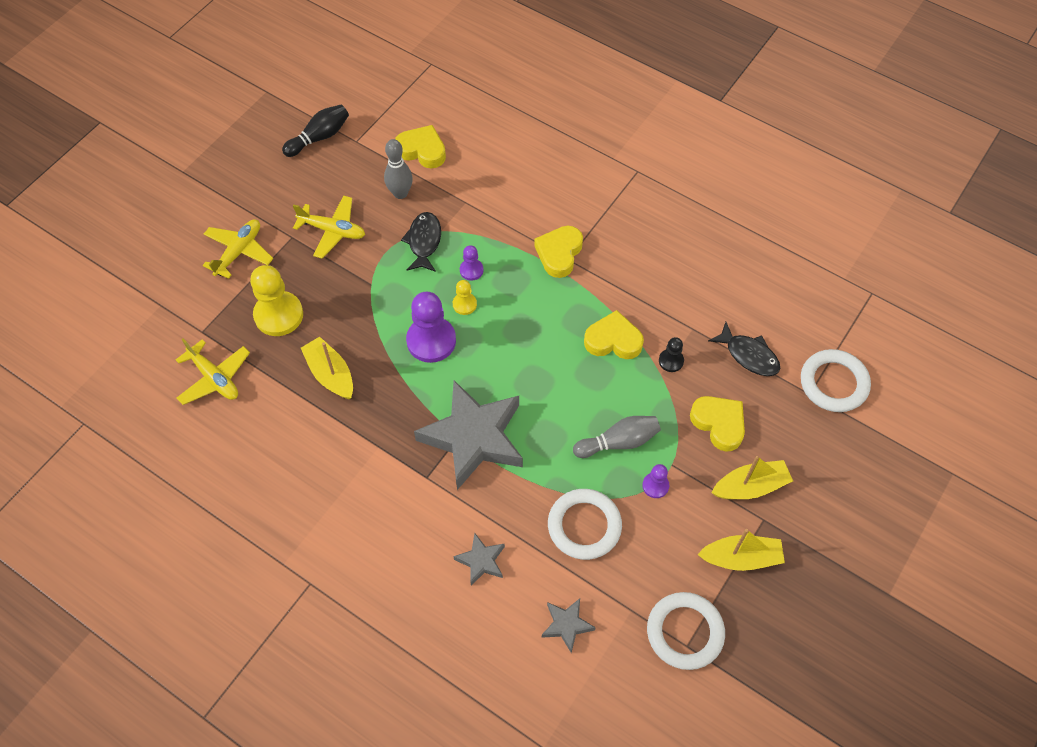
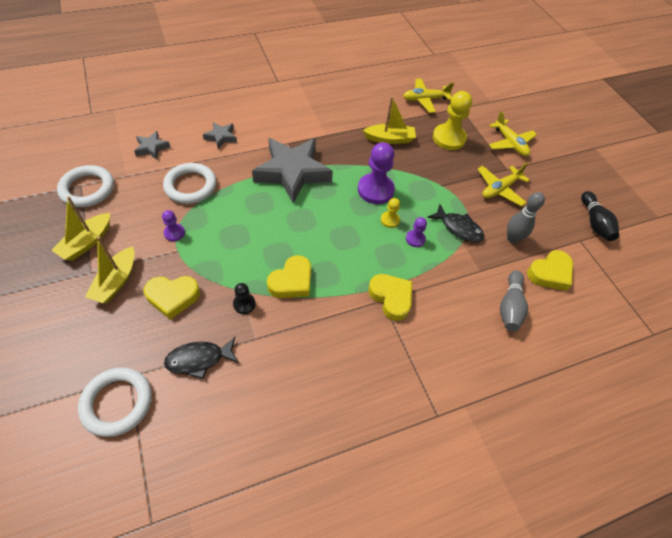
camera: 120 degrees right, 5 degrees down
grey bowling pin [573,416,661,458] -> grey bowling pin moved to [500,270,528,331]

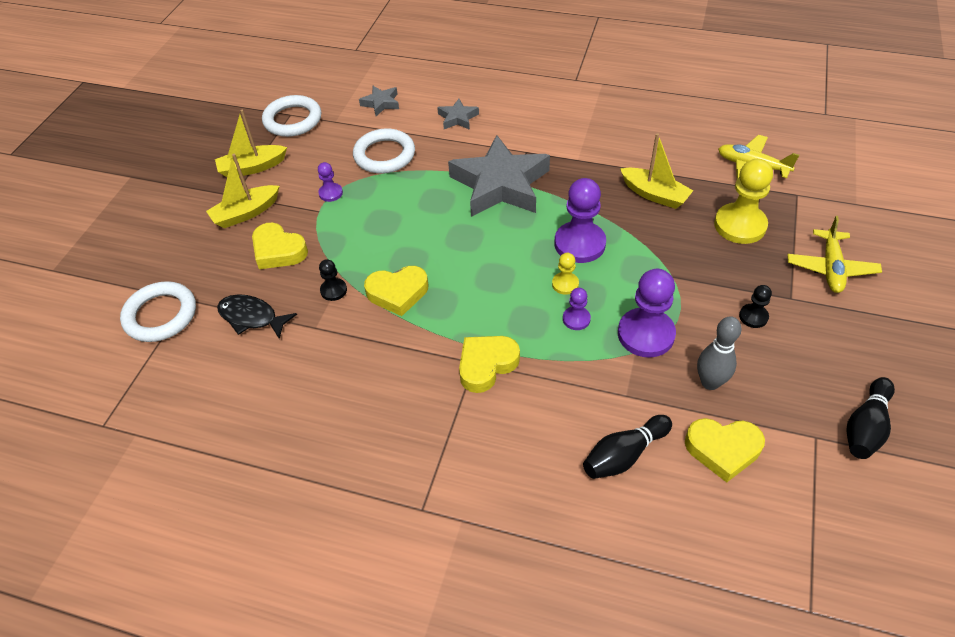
camera: 45 degrees right, 5 degrees down
yellow heart [368,274,412,321] -> yellow heart turned 135 degrees counterclockwise [459,336,520,393]
black fish [427,204,485,242] -> purple pawn [618,269,676,357]
yellow plane [478,163,530,206] -> black pawn [739,285,772,328]
grey bowling pin [500,270,528,331] -> black bowling pin [583,415,672,479]

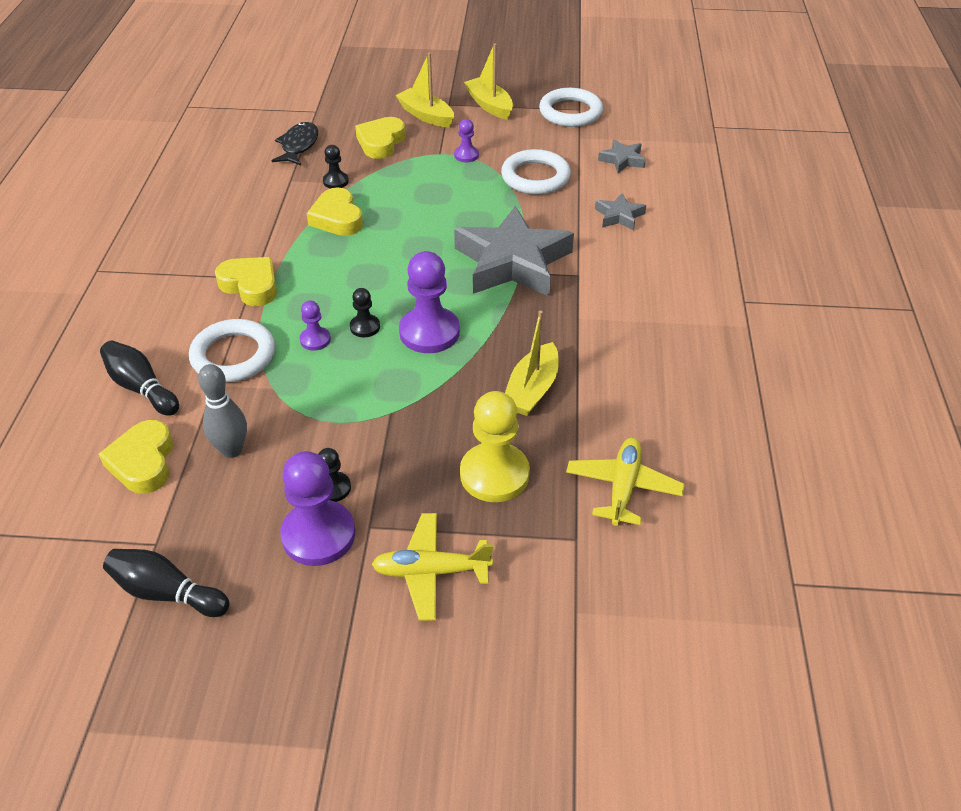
camera: 75 degrees right, 5 degrees down
white ring [120,281,196,342] -> white ring moved to [189,319,275,382]
yellow pawn [552,253,579,295] -> black pawn [350,288,380,337]
purple pawn [618,269,676,357] -> purple pawn moved to [280,451,355,566]

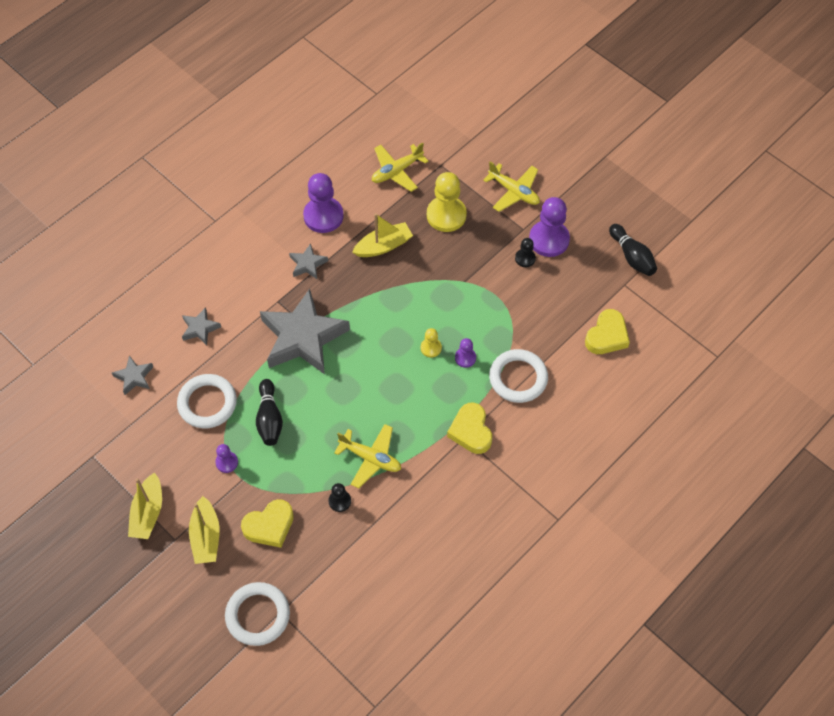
camera: 140 degrees left, 15 degrees up
black bowling pin [100,341,179,416] -> black bowling pin moved to [256,379,283,446]
grey bowling pin [198,364,247,458] -> none
black fish [272,122,318,165] -> none
yellow heart [306,188,363,236] -> yellow plane [334,424,401,489]
black pawn [350,288,380,337] -> yellow pawn [421,328,442,358]
purple pawn [399,251,460,353] -> purple pawn moved to [303,173,344,233]
white ring [539,88,603,127] -> white ring moved to [225,582,290,646]
none -> grey star [289,243,328,279]

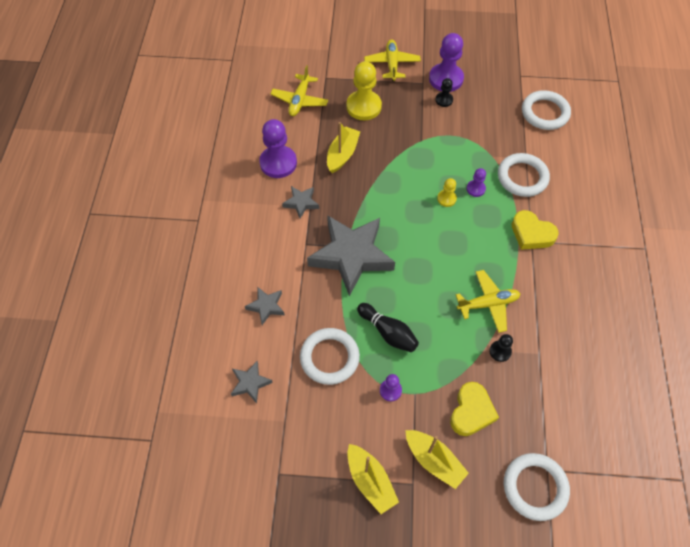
camera: 40 degrees left, 0 degrees up
yellow plane [483,161,540,212] -> yellow plane turned 90 degrees counterclockwise [364,39,421,81]
yellow heart [585,309,630,354] -> white ring [522,90,571,130]
black bowling pin [609,224,657,276] -> none

